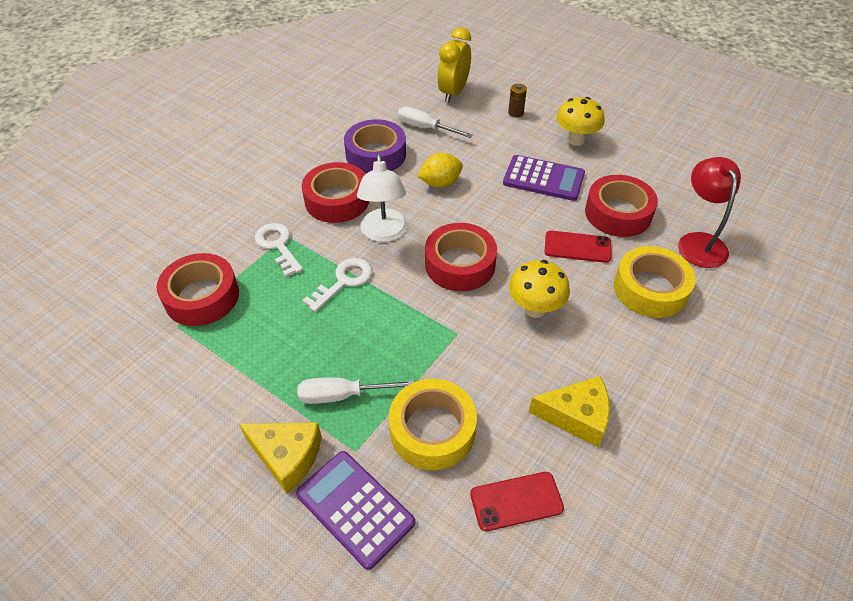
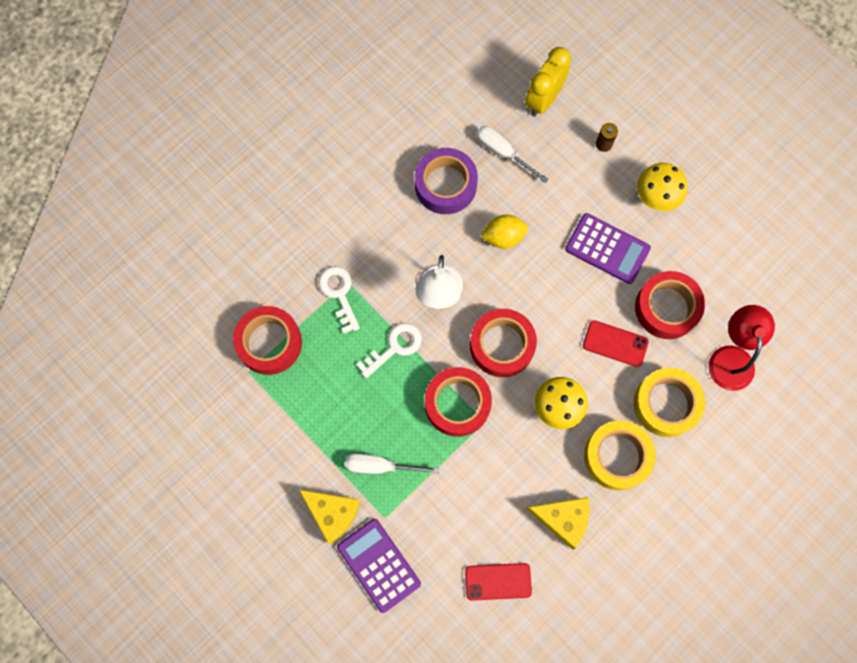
camera: 10 degrees right, 25 degrees up
red tape [302,162,369,223] -> red tape moved to [425,367,492,437]
yellow tape [389,379,477,470] -> yellow tape moved to [584,420,656,490]

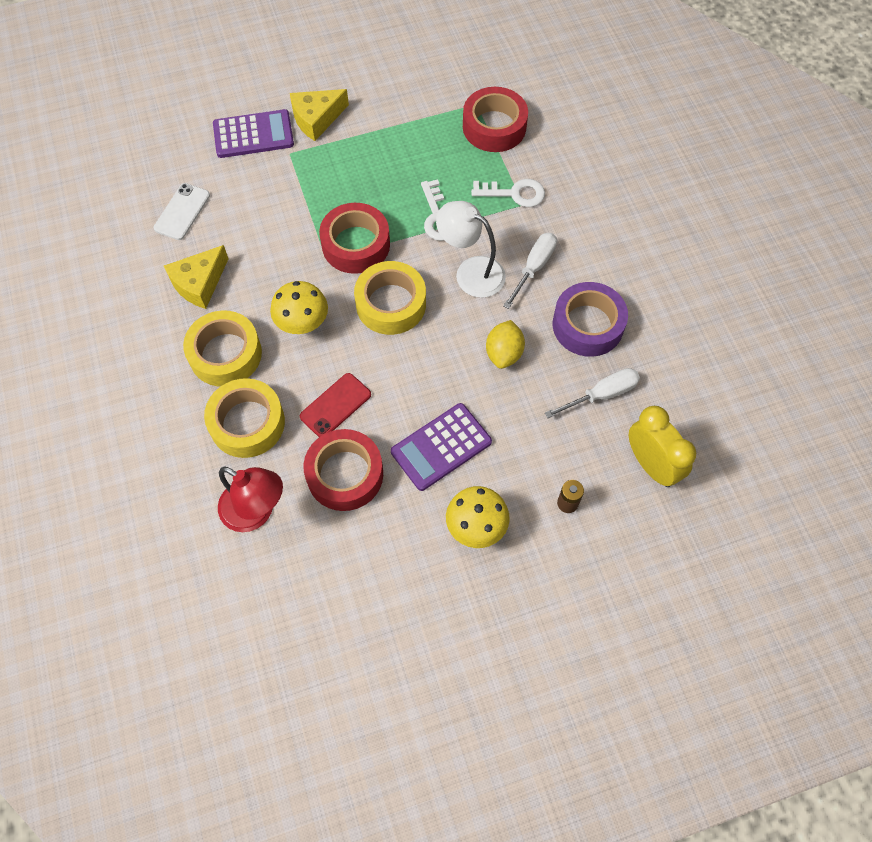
camera: 115 degrees right, 10 degrees down
white screwdriver [345,454,439,474] -> white screwdriver moved to [503,233,557,309]
red phone [465,563,532,601] -> white phone [154,183,210,240]
red tape [470,309,537,377] -> yellow tape [354,261,426,335]

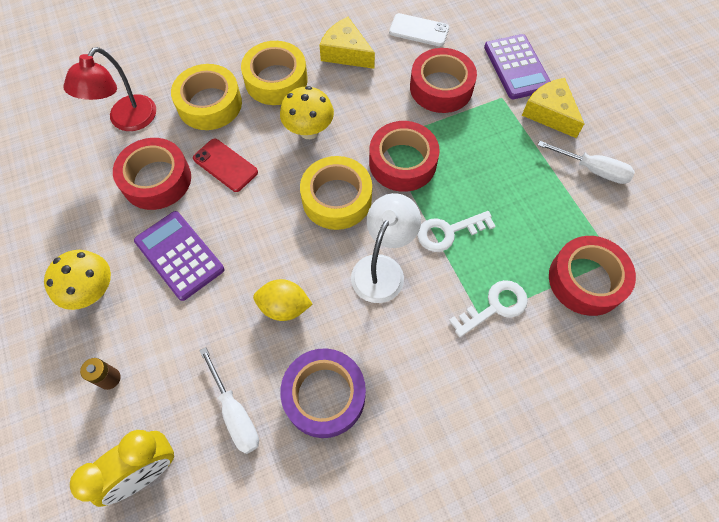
camera: 85 degrees right, 0 degrees up
white key [471,179,545,207] -> white key turned 120 degrees counterclockwise [449,280,528,337]
white screwdriver [503,233,557,309] -> white screwdriver moved to [538,141,635,184]
none -> red tape [410,48,477,113]

